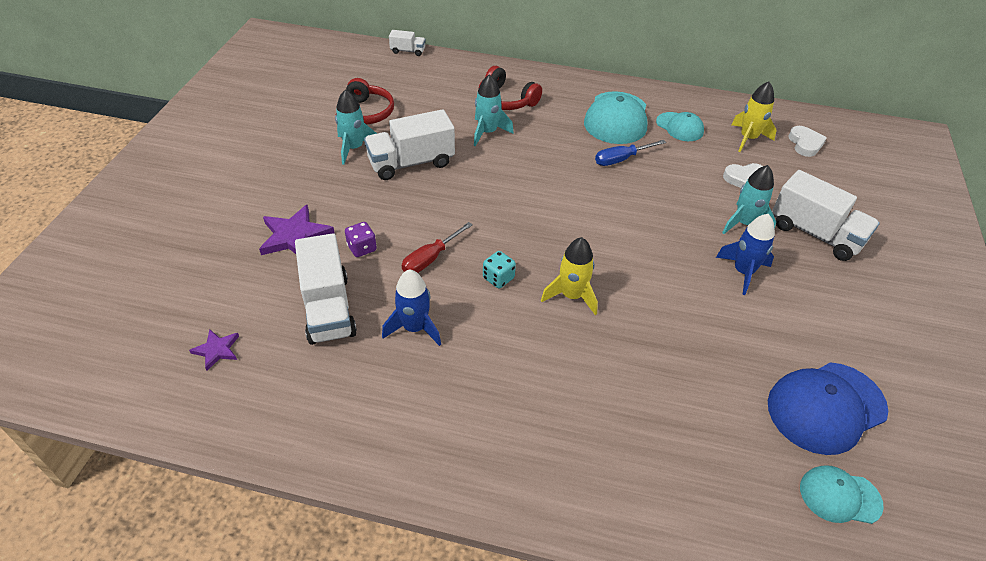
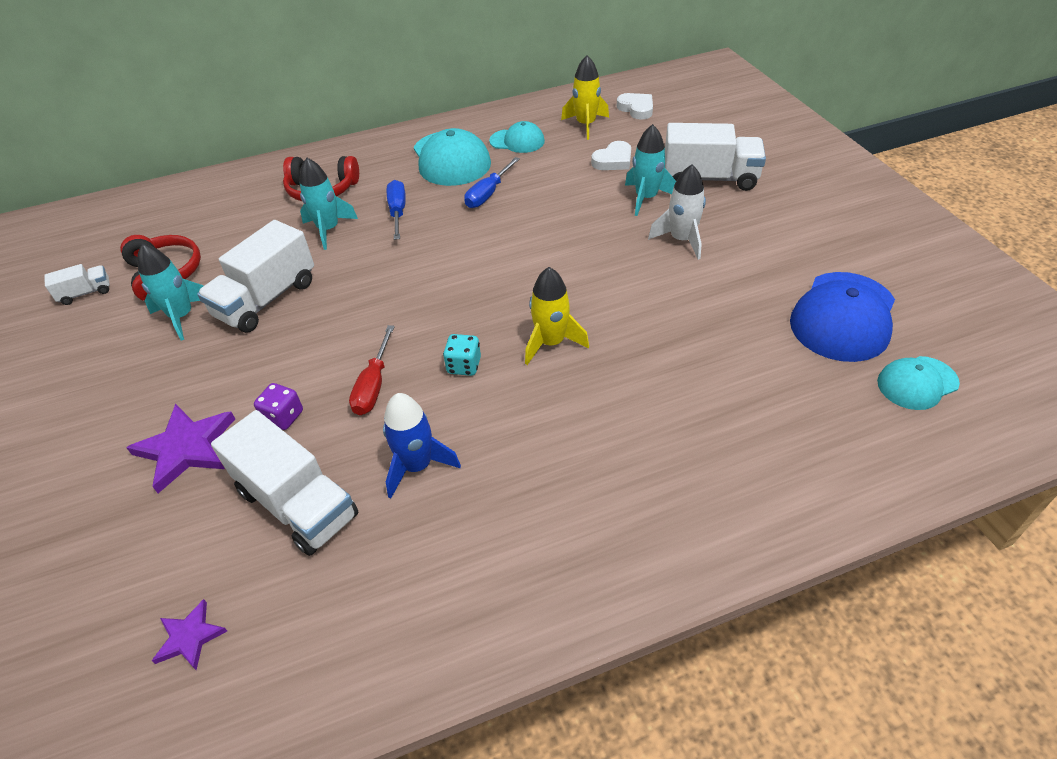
camera: 30 degrees left, 0 degrees up
white truck [389,30,425,56] -> white truck moved to [44,264,110,305]
blue rocket [716,214,775,295] -> white rocket [648,165,706,260]
none -> blue screwdriver [387,180,406,240]

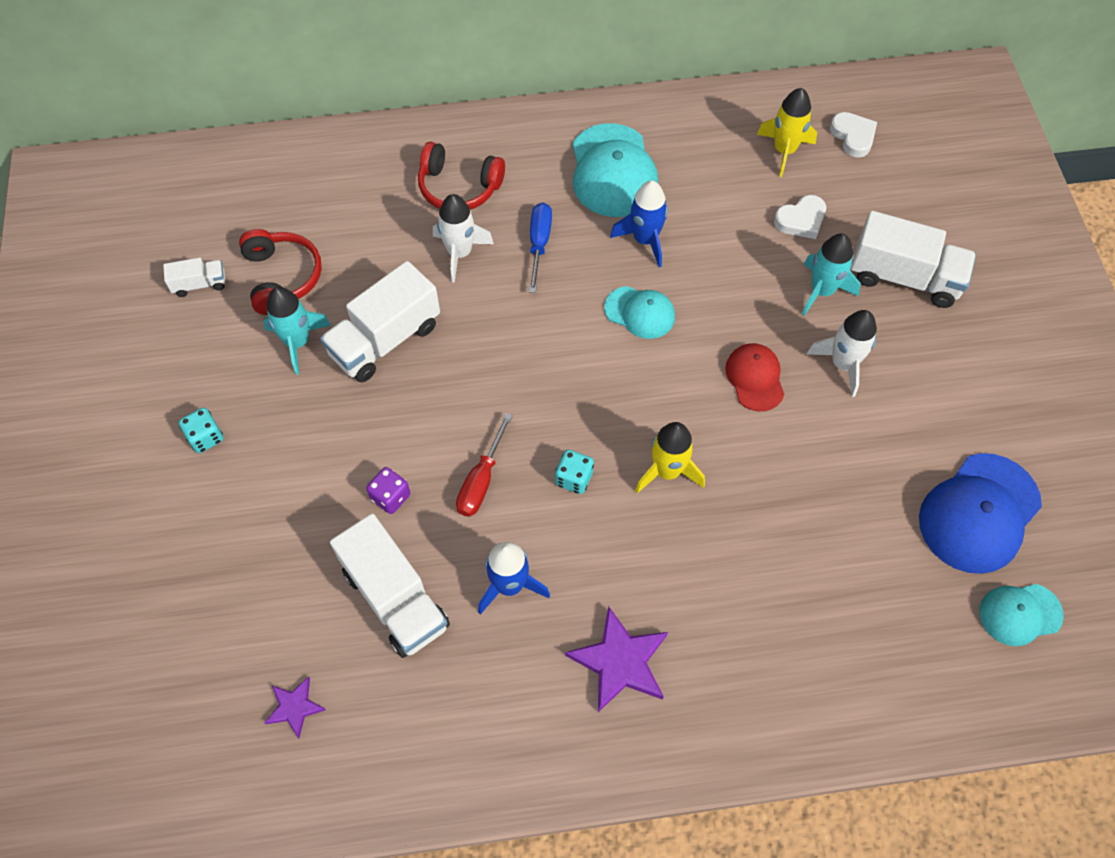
camera: 10 degrees right, 15 degrees up
purple star [126,404,235,493] -> purple star moved to [565,606,668,712]
turquoise rocket [299,158,358,250] -> white rocket [433,194,494,283]
blue screwdriver [464,157,520,208] -> blue rocket [610,181,668,267]
turquoise cap [489,121,545,153] -> turquoise cap moved to [604,286,675,339]
none -> turquoise dice [179,408,223,453]
none -> red cap [725,343,785,411]

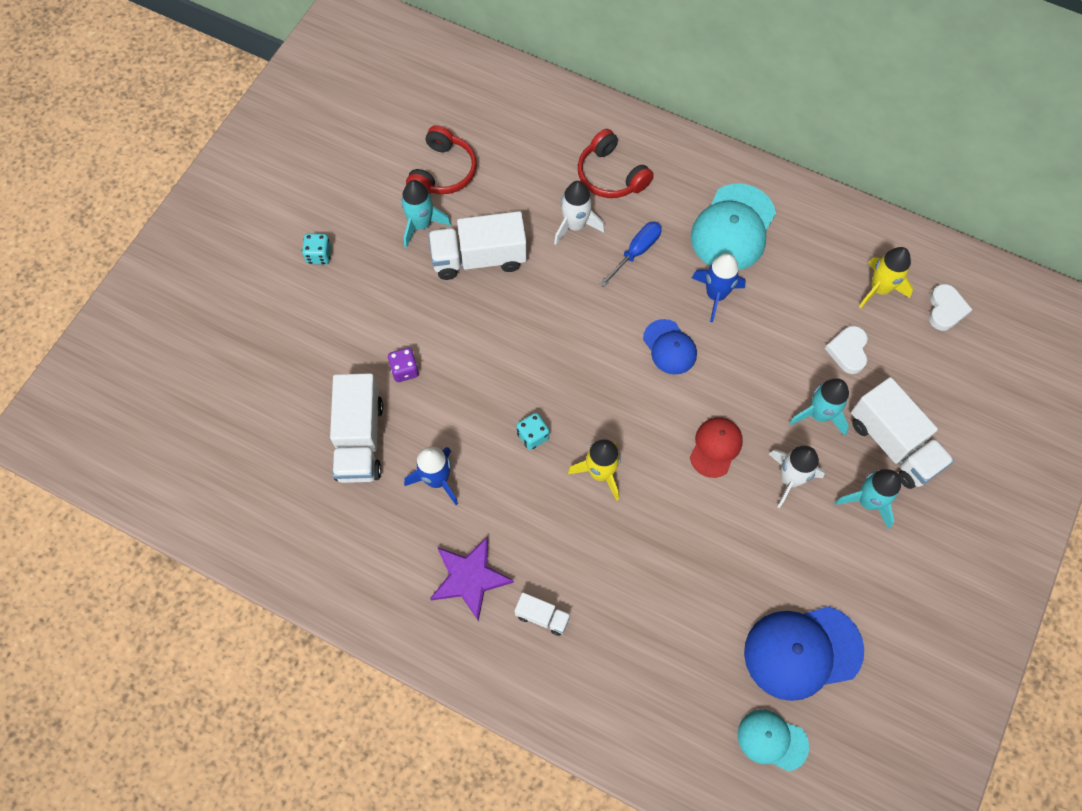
camera: 35 degrees right, 5 degrees up
white truck [163,258,225,297] -> white truck moved to [515,593,570,636]
purple star [264,677,326,738] -> none
red screwdriver [456,413,513,517] -> none
turquoise cap [604,286,675,339] -> blue cap [643,319,697,375]
white heart [774,195,826,239] -> white heart turned 90 degrees clockwise [825,326,868,374]
none -> turquoise rocket [835,469,901,529]

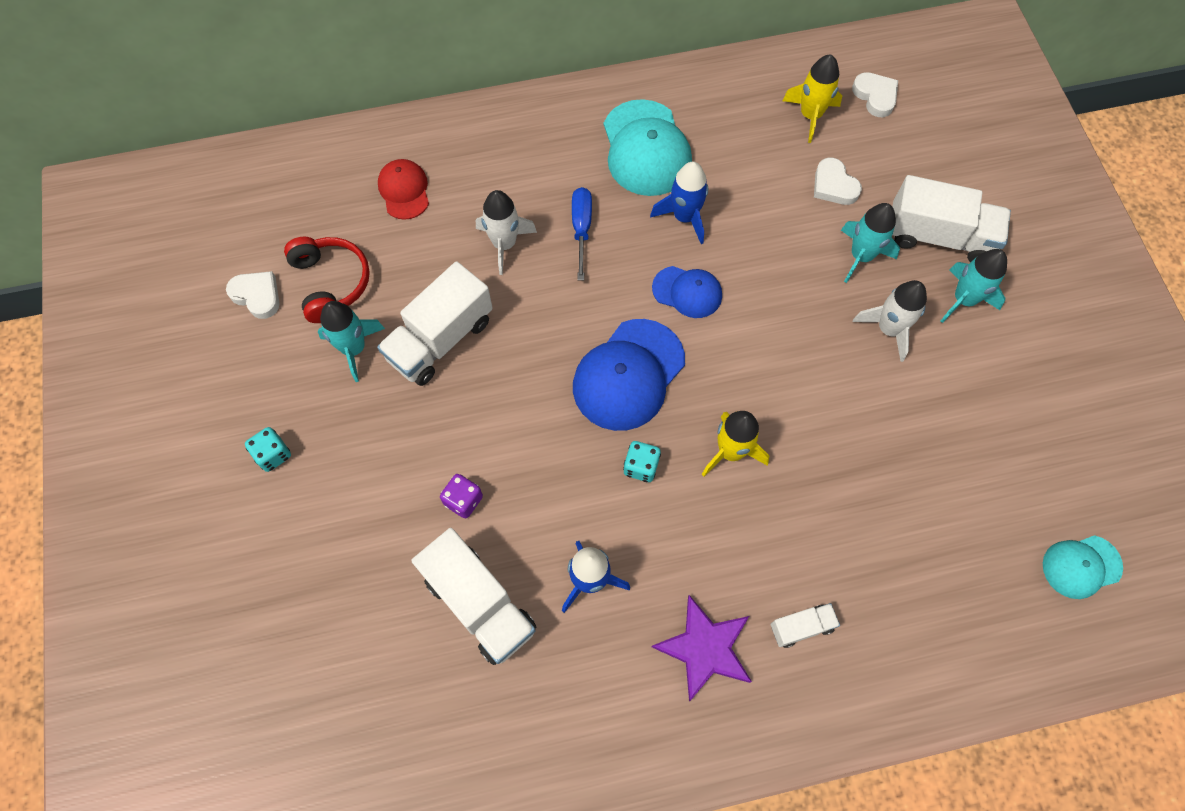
camera: 40 degrees left, 0 degrees up
red headphones [578,129,654,198] -> none
red cap [690,417,743,478] -> red cap moved to [378,159,429,220]
blue cap [744,606,864,701] -> blue cap moved to [573,319,685,431]
none -> white heart [226,271,280,319]

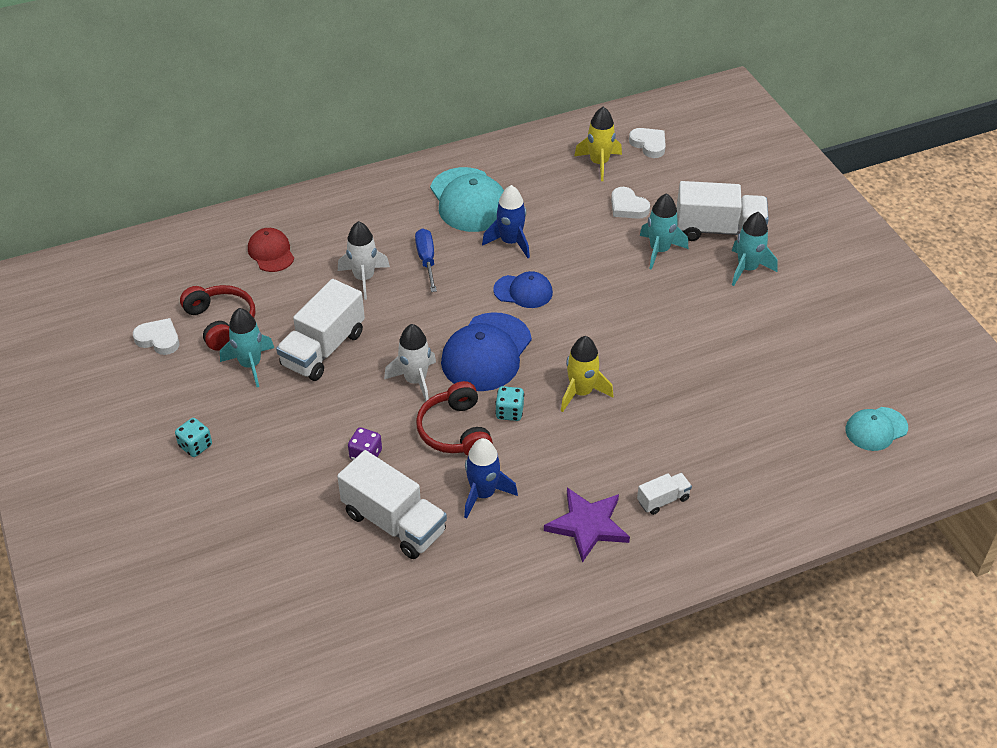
camera: 10 degrees left, 20 degrees down
white rocket [853,280,927,362] -> white rocket moved to [384,324,436,401]
none -> red headphones [416,381,493,456]

